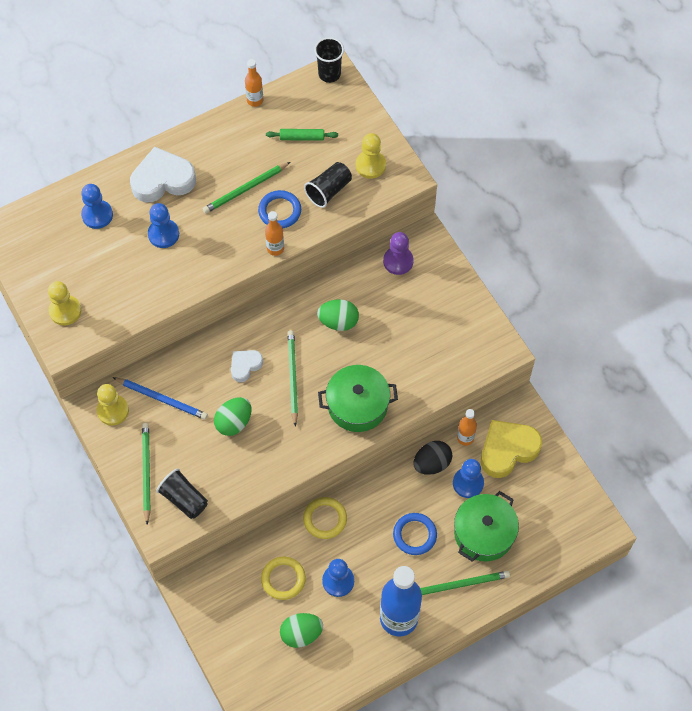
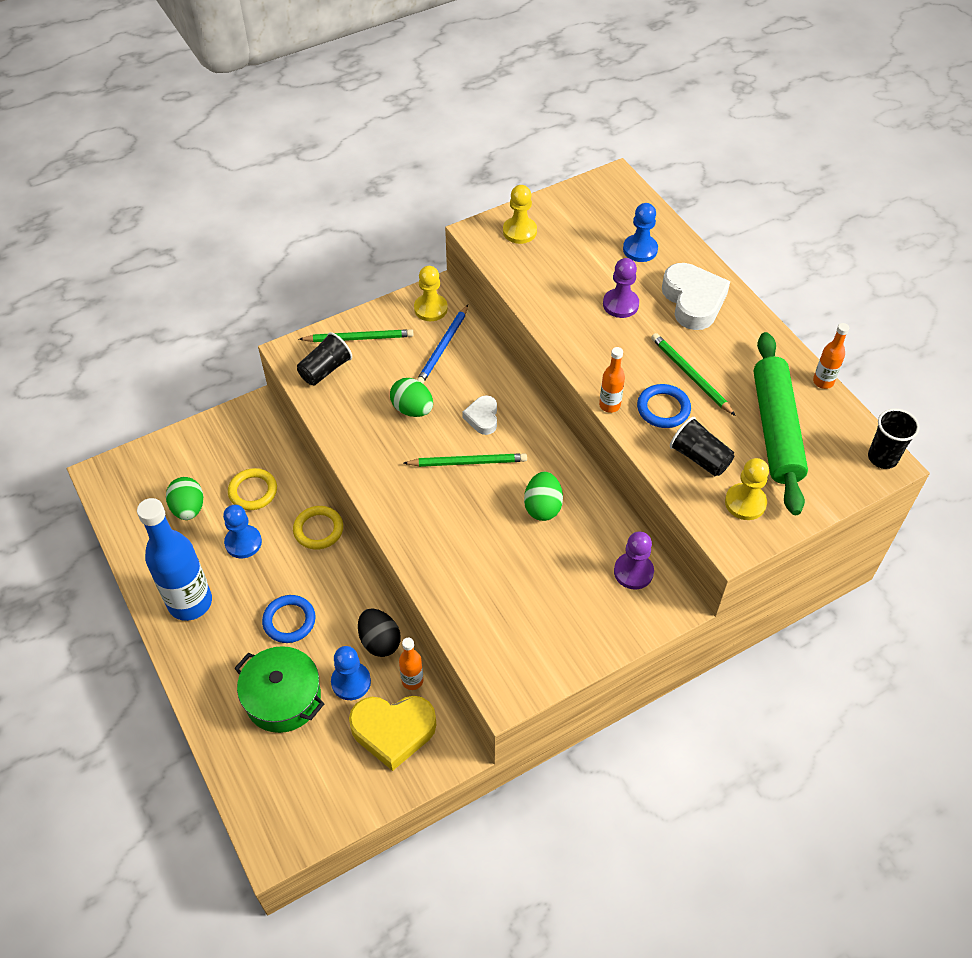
camera: 90 degrees right, 10 degrees down
blue pawn [148,203,179,248] -> purple pawn [603,258,639,318]
white heart [231,350,263,382] -> white heart turned 135 degrees counterclockwise [462,395,497,435]
green rolling pin [266,129,338,141] -> green rolling pin [754,332,808,515], size x2.38
green pot [318,365,398,432] -> none
green pencil [420,571,510,595] -> none
yellow heart [481,420,542,478] -> yellow heart turned 120 degrees clockwise [349,696,436,771]

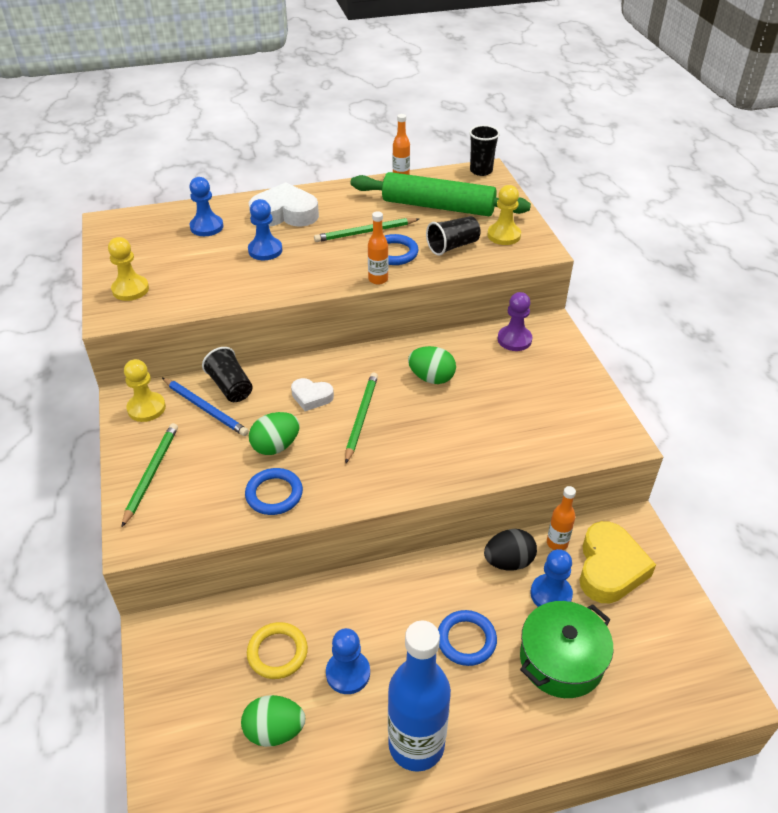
camera: 75 degrees left, 10 degrees down
yellow ring [293,506,343,550] -> none
black cup [297,332,352,385] -> black cup moved to [202,347,253,402]
purple pawn [603,258,639,318] -> blue pawn [248,199,282,260]
none -> blue ring [245,468,303,515]

